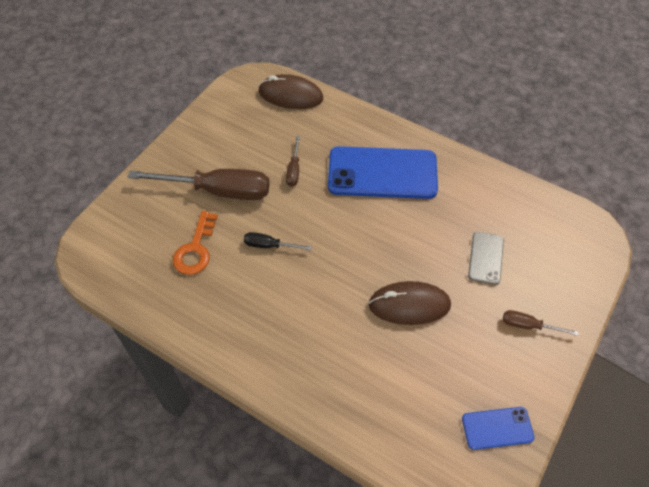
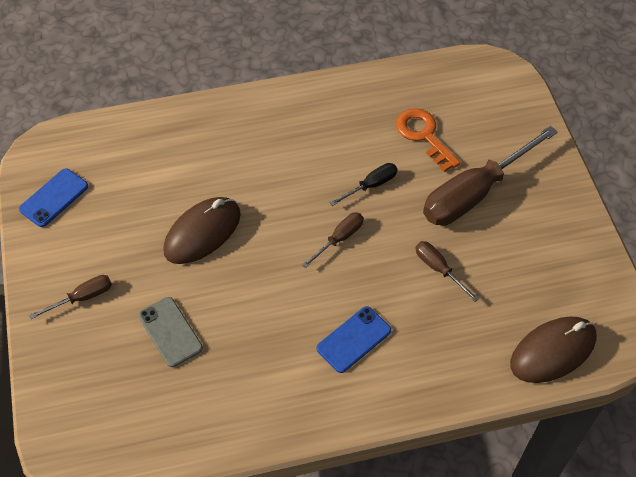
camera: 135 degrees right, 0 degrees up
blue phone [328,146,438,199] -> blue phone [317,306,391,373], size x0.49
none -> brown screwdriver [302,213,363,268]

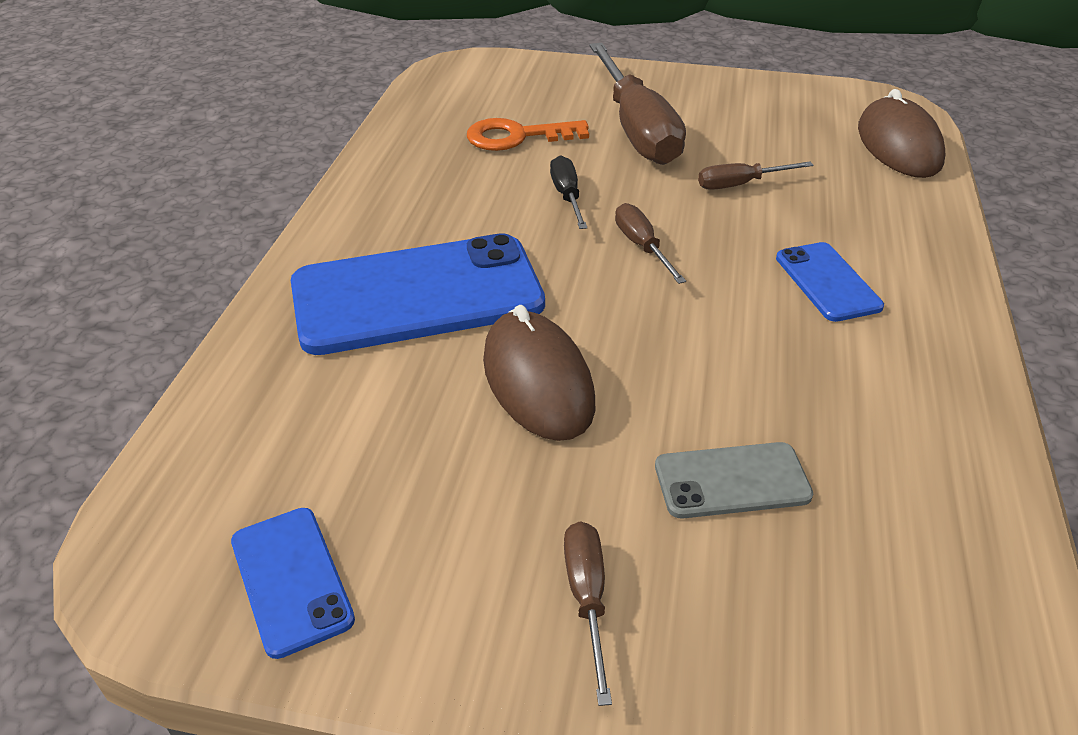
camera: 65 degrees left, 15 degrees down
none -> blue phone [291,233,545,355]

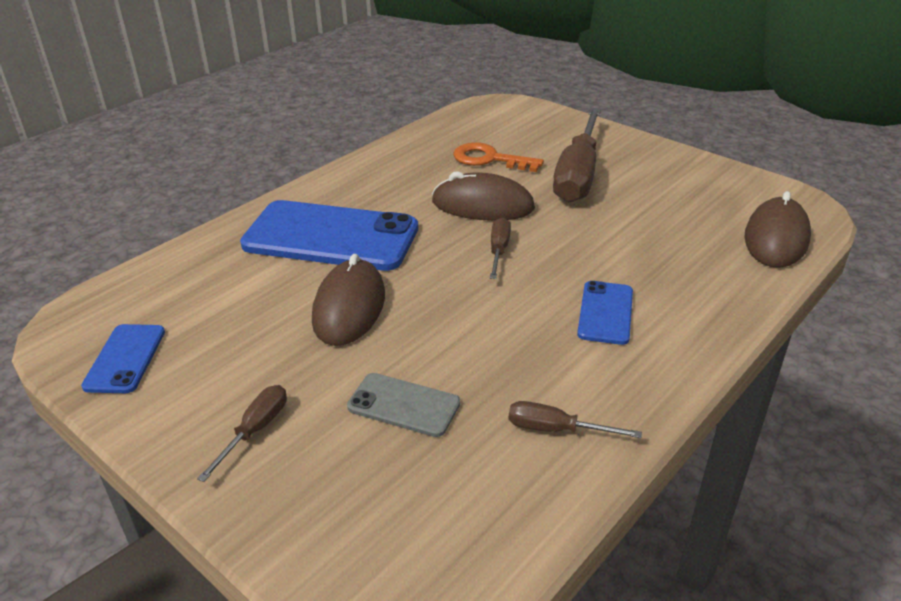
camera: 30 degrees right, 5 degrees down
black screwdriver [550,155,587,229] -> brown mouse [432,171,535,221]
brown screwdriver [698,161,813,190] -> brown screwdriver moved to [509,401,642,438]

